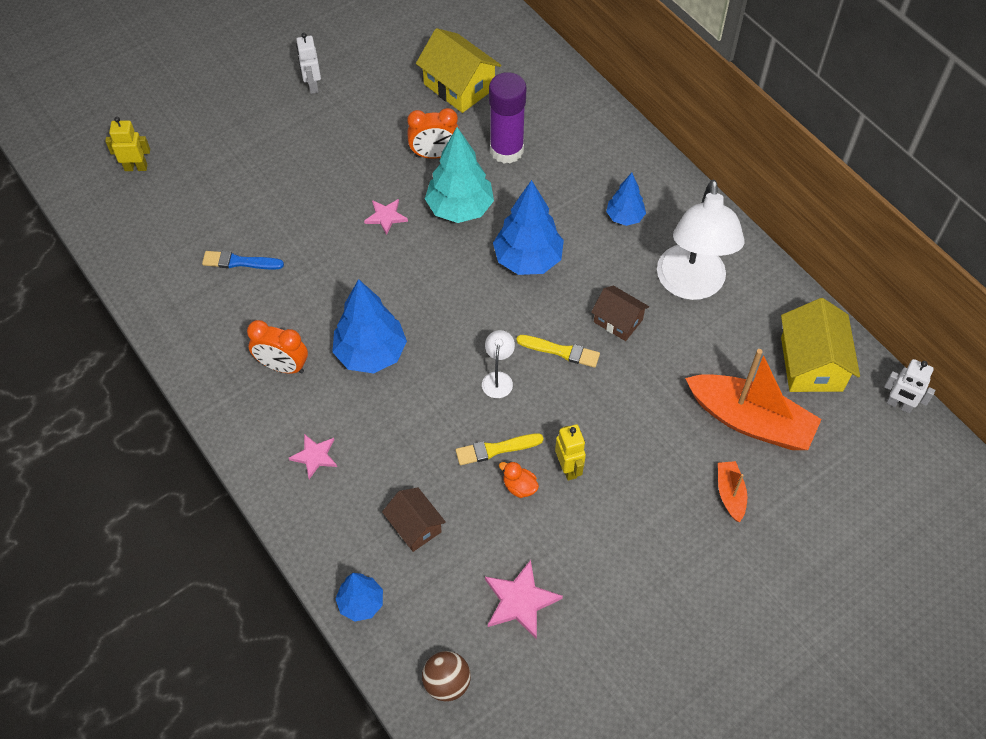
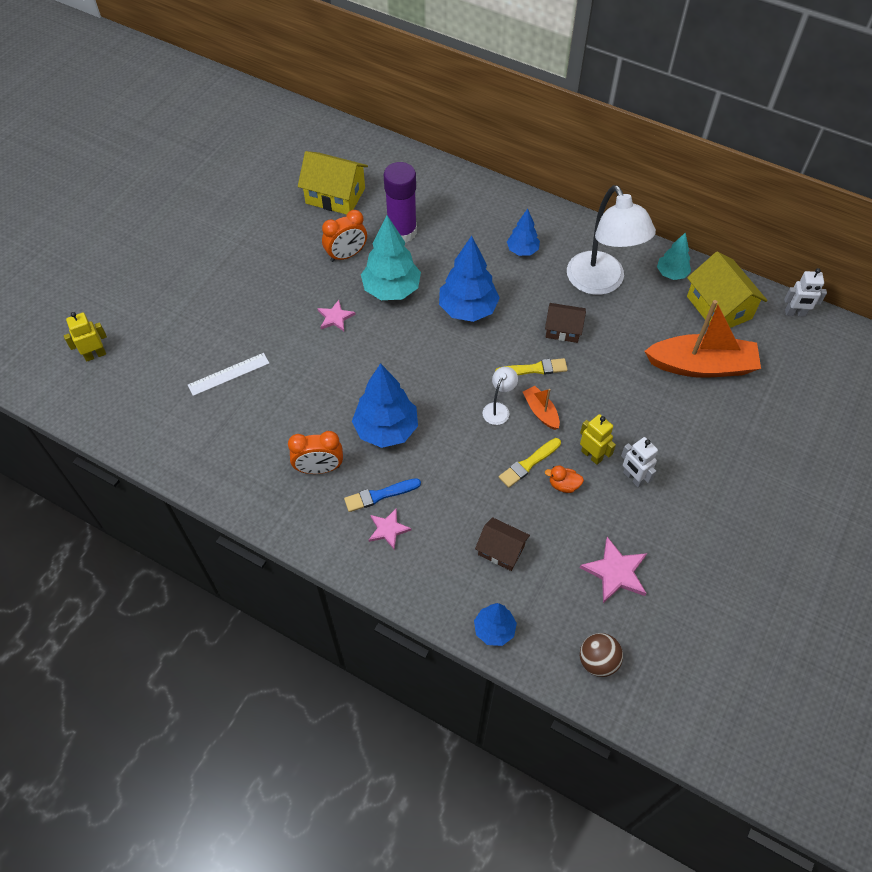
camera: 25 degrees left, 0 degrees up
blue brush [202,251,284,269] -> blue brush moved to [344,478,421,512]
white robot [296,33,321,94] -> white robot moved to [621,437,658,488]
white lamp [482,330,515,398] -> white lamp turned 45 degrees clockwise [483,367,518,425]
orange boat [718,461,747,522] -> orange boat moved to [523,386,560,430]
none -> white ruler [188,353,270,396]
none -> turquoise tree [657,232,691,280]

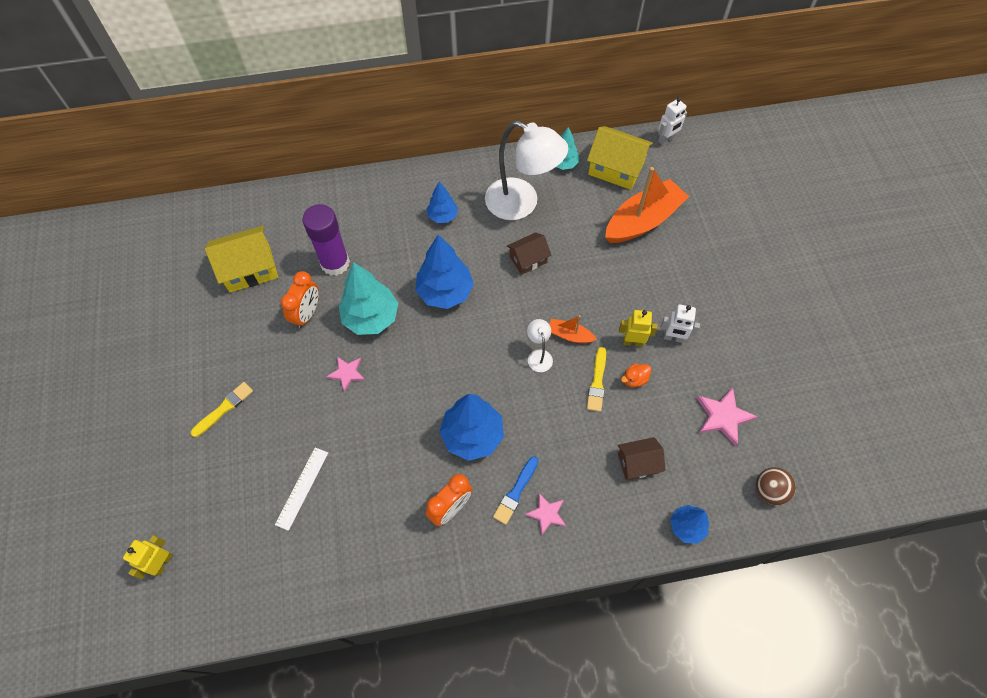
camera: 40 degrees left, 5 degrees up
yellow brush [495,358,568,375] -> yellow brush moved to [191,382,253,437]

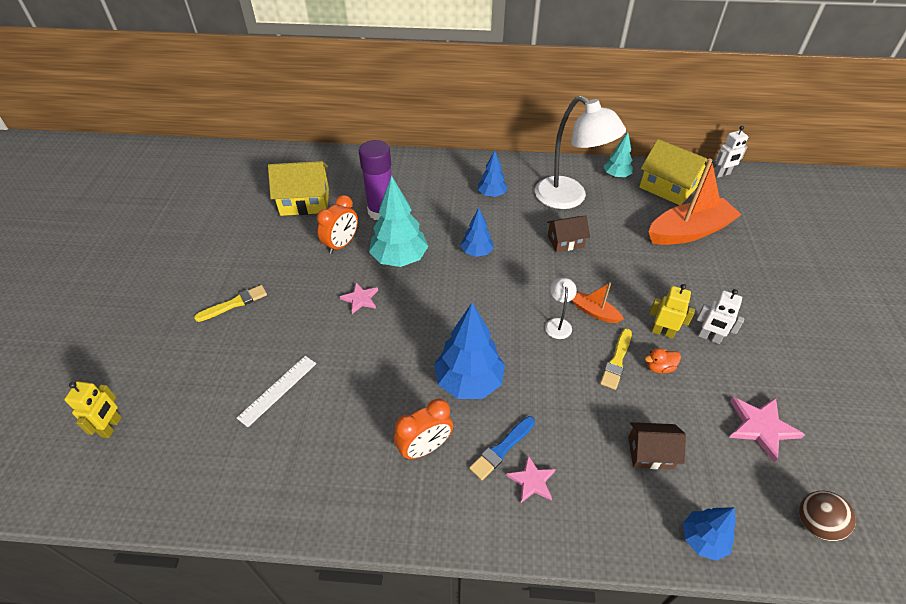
camera: 15 degrees right, 15 degrees down
yellow robot [123,535,173,579] -> yellow robot turned 150 degrees clockwise [64,381,122,438]
blue tree [415,234,474,309] -> blue tree [460,208,494,257], size x0.58

